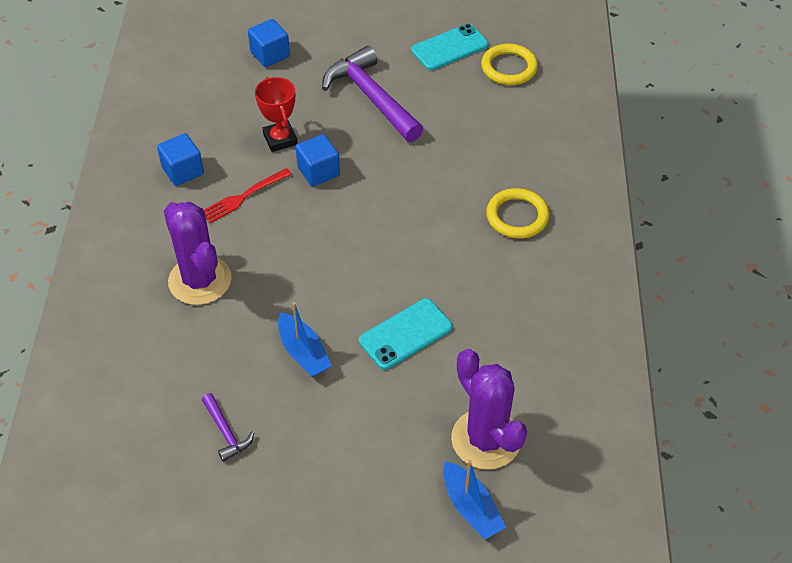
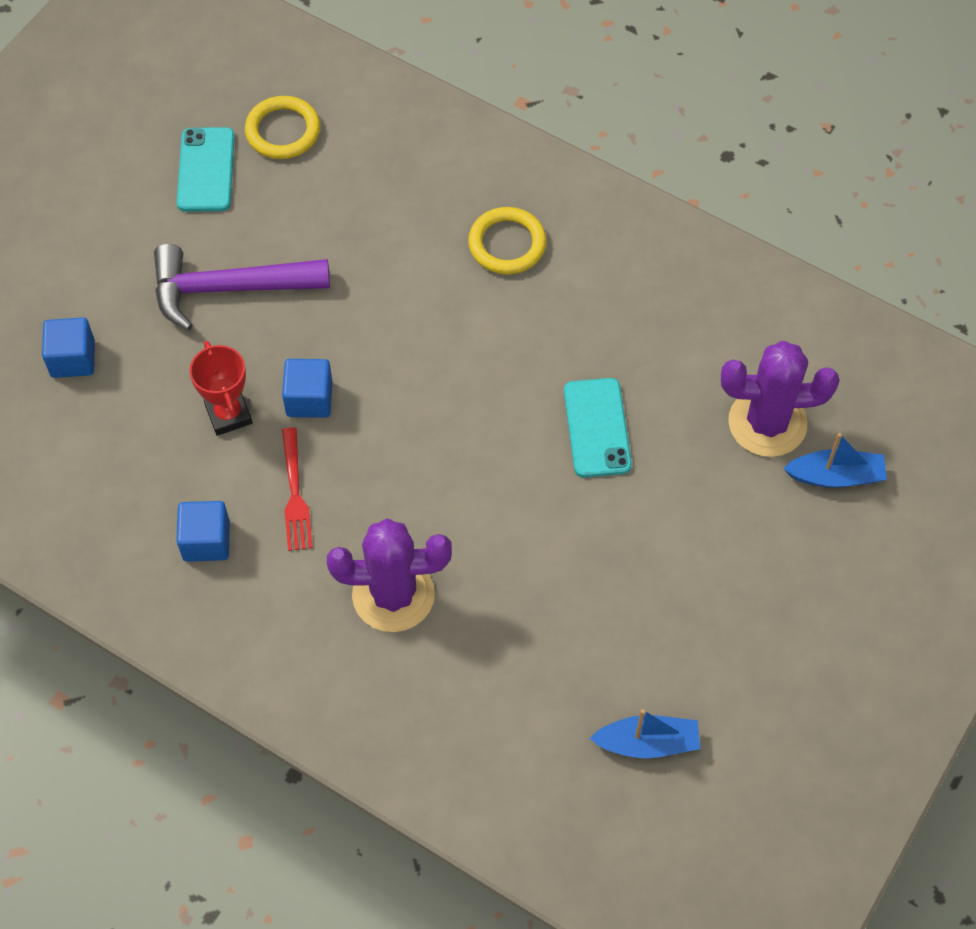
camera: 60 degrees left, 10 degrees up
purple hammer [202,393,254,462] -> none
red trophy [255,77,298,152] -> red trophy turned 60 degrees clockwise [189,341,252,436]
blue boat [278,302,332,377] -> blue boat moved to [589,709,700,758]

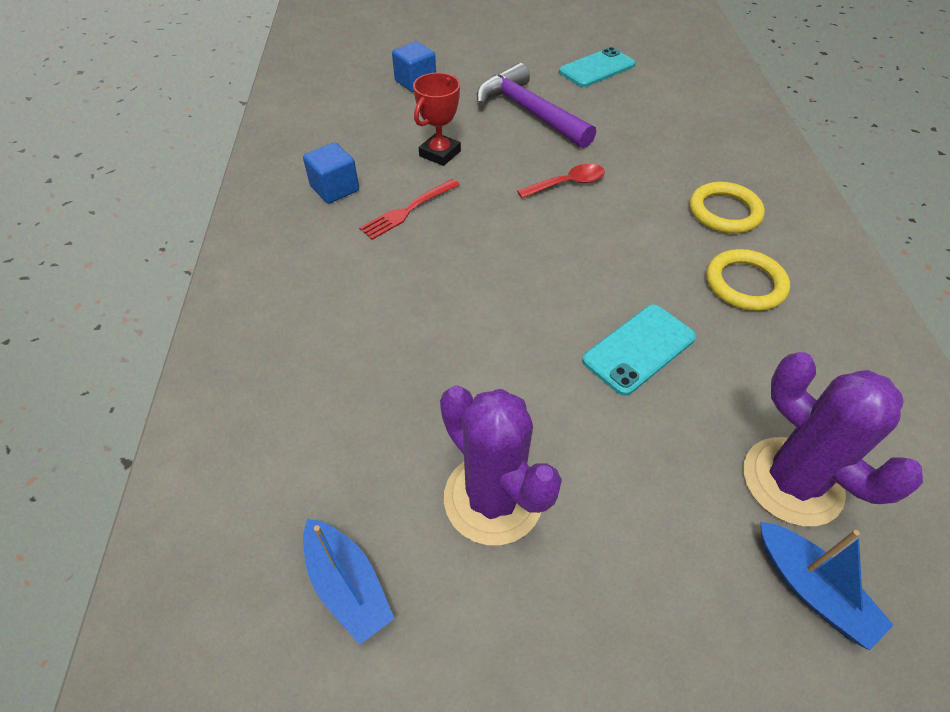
camera: 55 degrees right, 10 degrees down
yellow ring [245,96,320,159] -> yellow ring moved to [706,249,790,311]
blue cube [282,359,333,418] -> none
purple cactus [327,518,452,632] -> purple cactus moved to [440,386,562,545]
none -> red spoon [517,164,605,198]

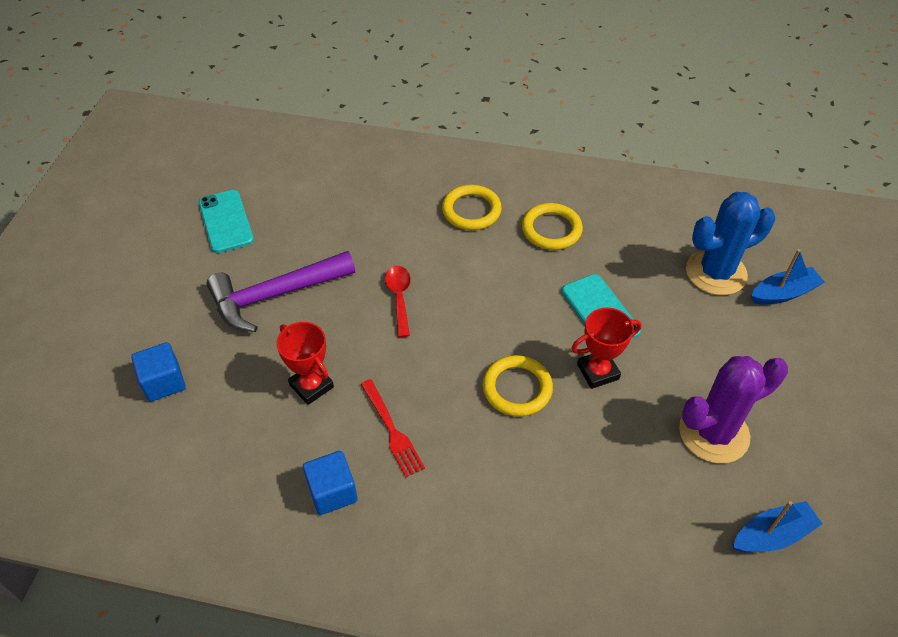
camera: 75 degrees left, 0 degrees up
purple cactus [744,352,923,526] -> blue cactus [686,192,775,295]
none -> yellow ring [483,355,553,417]
none -> red trophy [571,308,641,389]

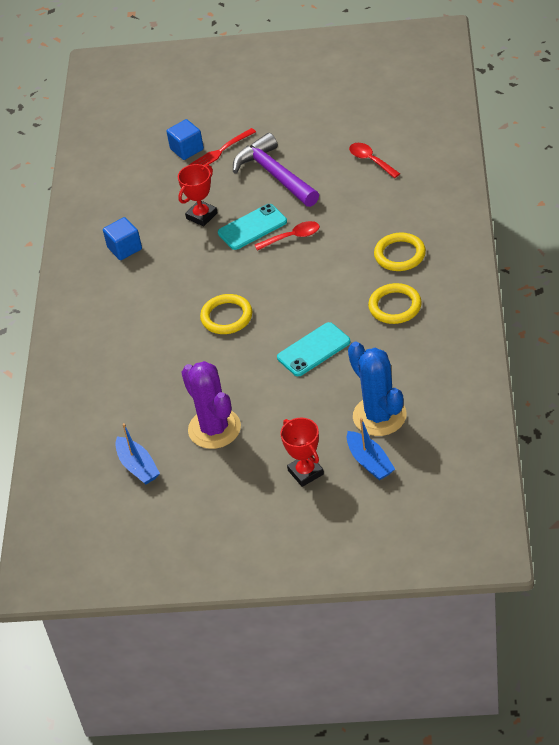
camera: 85 degrees right, 5 degrees down
turquoise phone [199,190,254,253] -> turquoise phone moved to [218,204,287,250]
red fork [360,379,425,477] -> red fork moved to [189,128,256,166]
red trophy [571,308,641,389] -> red trophy moved to [281,418,324,487]
none -> red spoon [349,143,400,178]

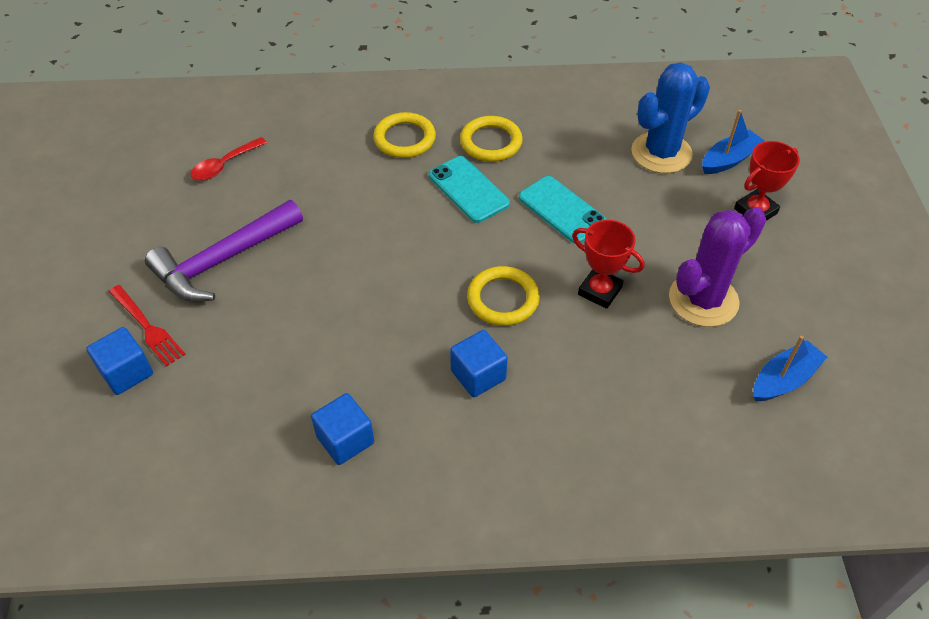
camera: 100 degrees left, 5 degrees up
red trophy [178,164,217,226] -> red trophy moved to [572,220,645,309]
turquoise phone [218,204,287,250] -> turquoise phone moved to [429,156,510,223]
red spoon [255,221,320,251] -> none
none -> blue cube [450,330,508,397]

